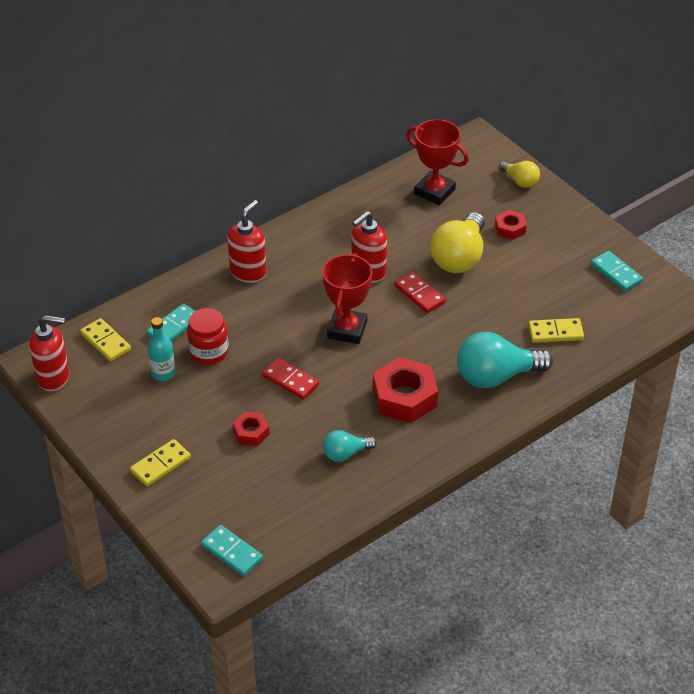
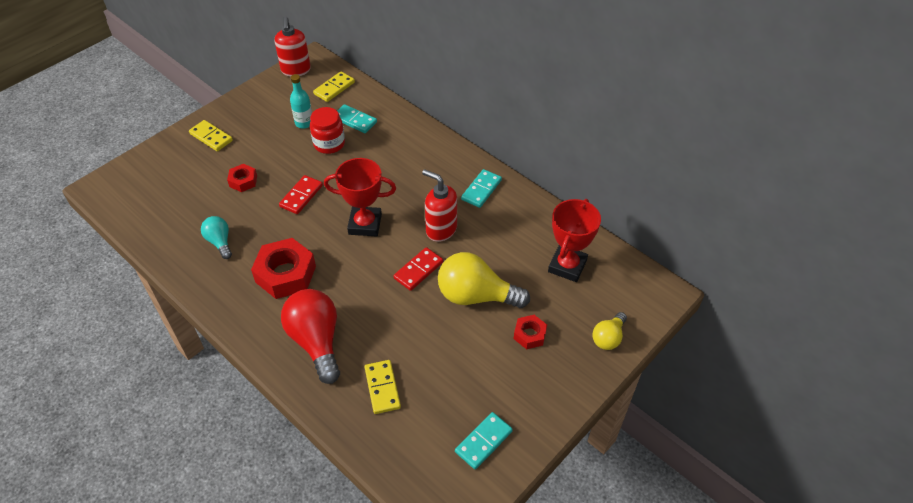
camera: 80 degrees right, 5 degrees up
turquoise domino [201,525,263,576] -> turquoise domino moved to [461,169,502,208]
red soap dispenser [227,200,266,283] -> none
turquoise light bulb [457,332,553,388] -> red light bulb [281,289,340,384]

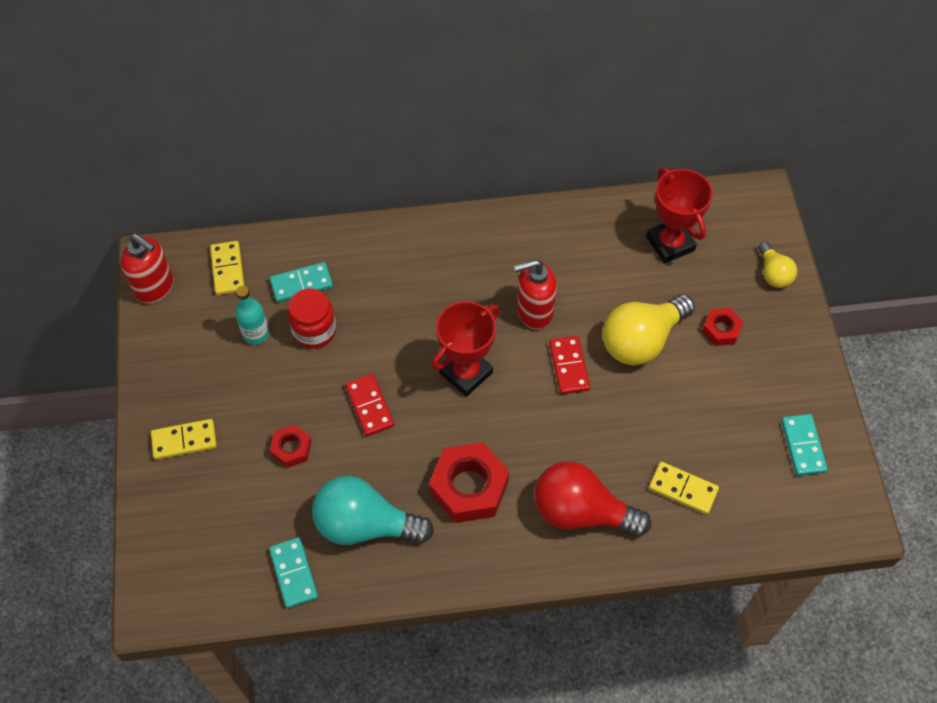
camera: 50 degrees left, 10 degrees up
turquoise light bulb [201,216,232,259] -> turquoise light bulb [312,476,434,545], size x1.85
turquoise domino [461,169,502,208] -> turquoise domino moved to [269,537,318,608]

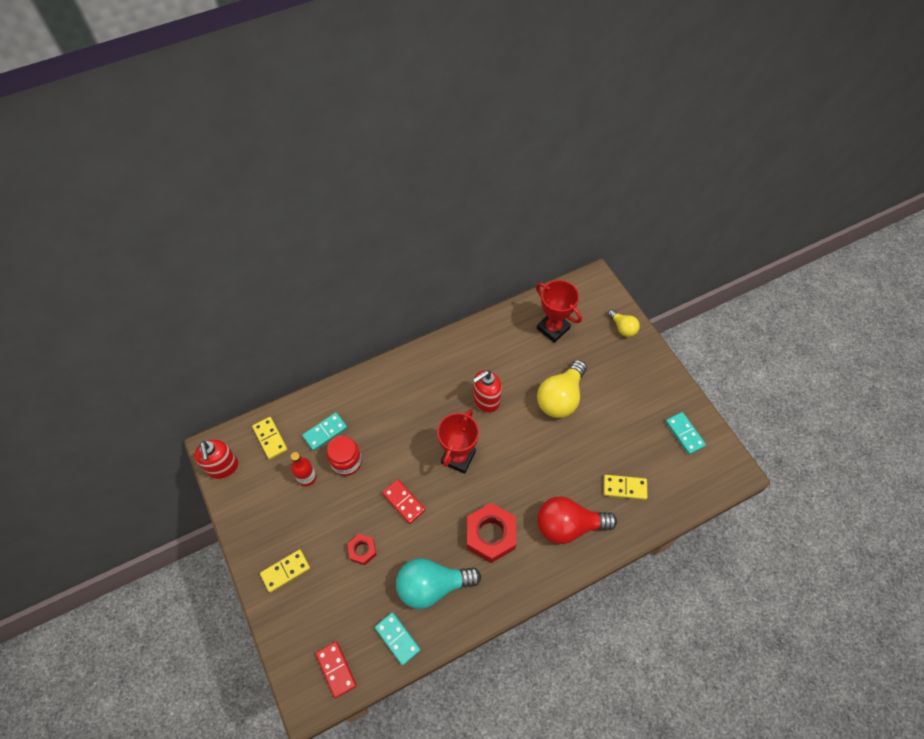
camera: 20 degrees left, 0 degrees up
red soap dispenser [121,234,174,304] -> red soap dispenser turned 60 degrees clockwise [194,440,239,479]
turquoise bottle [235,286,269,345] -> red bottle [291,452,317,486]
red domino [549,336,590,394] -> red domino moved to [316,641,356,698]
red nut [702,308,743,346] -> none

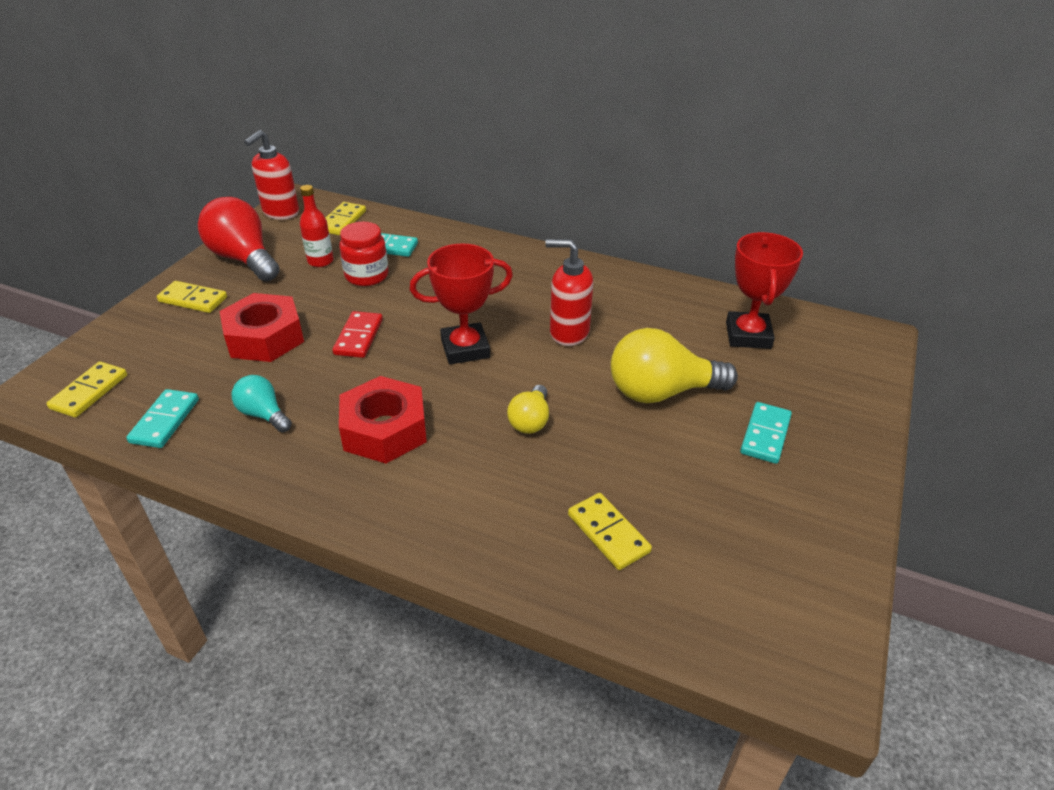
camera: 50 degrees right, 20 degrees down
red domino [316,641,356,698] -> yellow domino [46,362,127,417]
red nut [348,534,376,565] -> red nut [219,293,304,362], size x1.88
turquoise light bulb [396,558,481,609] -> turquoise light bulb [232,375,292,433], size x0.54
red light bulb [537,497,617,544] -> red light bulb moved to [198,197,280,281]
yellow light bulb [608,309,640,337] -> yellow light bulb moved to [507,385,549,434]
turquoise domino [666,412,706,455] -> turquoise domino moved to [740,402,792,464]

